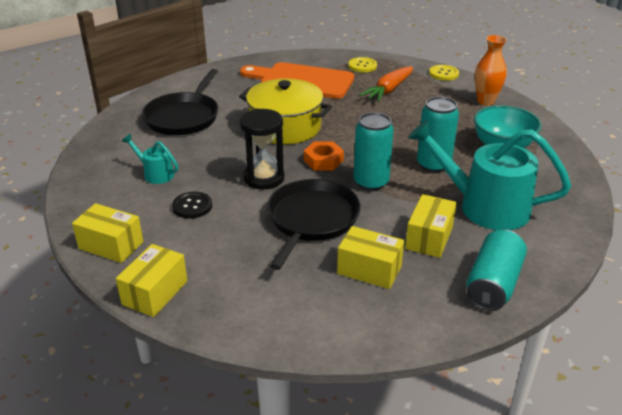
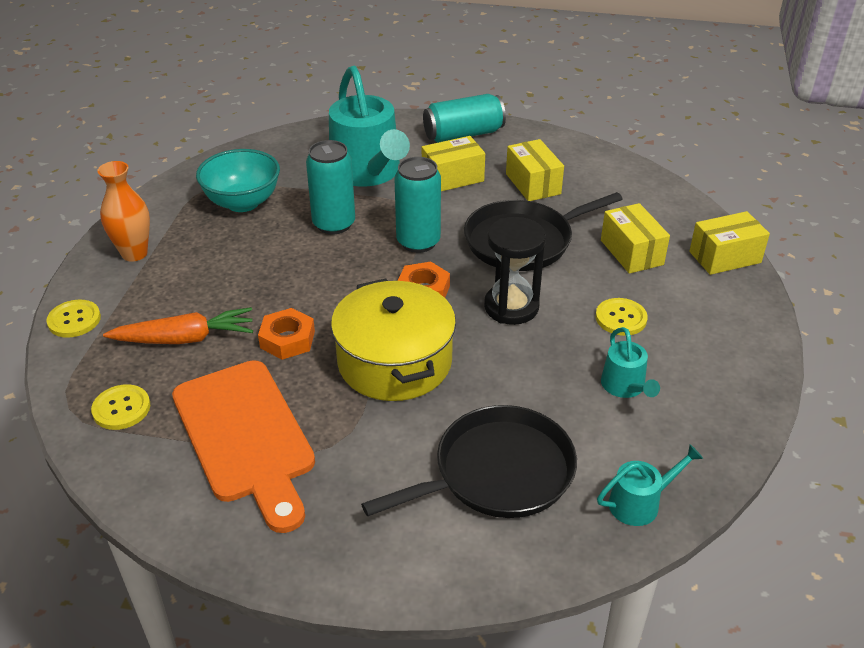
camera: 135 degrees left, 5 degrees up
yellow box [72,203,143,263] -> yellow box moved to [601,203,670,274]
black button [172,192,212,219] -> yellow button [596,298,648,336]
none -> orange nut [258,308,315,360]
none -> turquoise watering can [597,444,703,526]

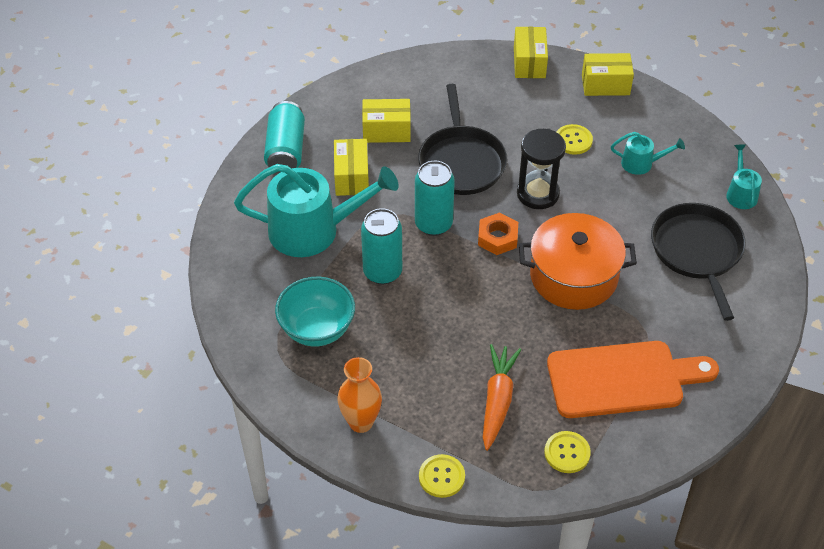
camera: 70 degrees left, 10 degrees up
orange nut [258,308,315,360] -> none
yellow pot [331,279,456,401] -> orange pot [519,213,637,310]
yellow box [601,203,670,274] -> yellow box moved to [582,53,634,96]

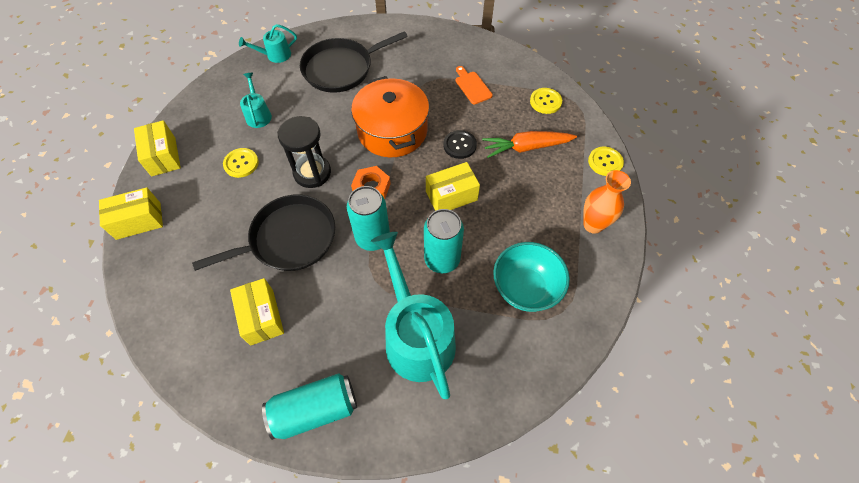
camera: 110 degrees left, 10 degrees up
yellow box [334,139,369,196] -> yellow box moved to [426,162,480,211]
orange cutting board [547,341,719,418] -> orange cutting board [456,66,493,104], size x0.43
none -> black button [443,130,477,159]

